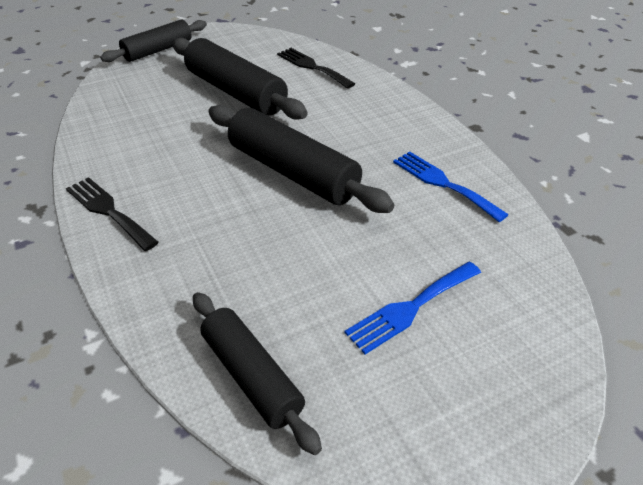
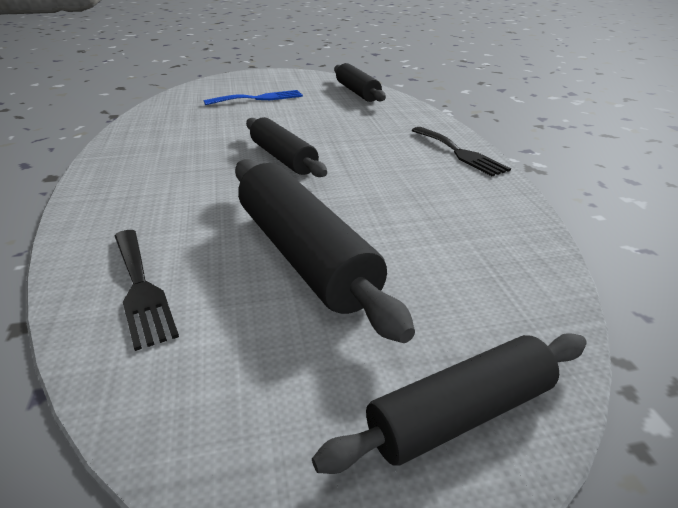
camera: 165 degrees left, 10 degrees down
black rolling pin [208,105,394,213] -> black rolling pin [246,117,327,177], size x0.65
blue fork [393,151,509,222] -> none

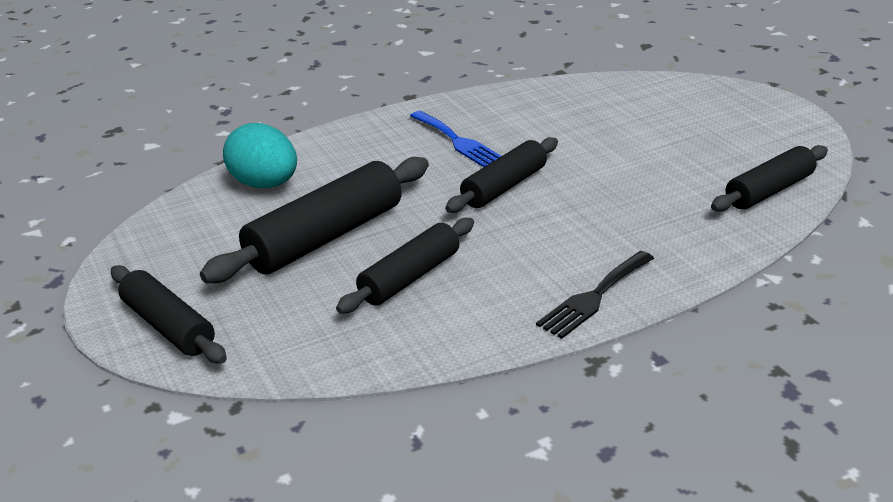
camera: 75 degrees right, 0 degrees up
black fork [115,230,179,351] -> turquoise egg [223,123,297,188]
blue fork [204,90,303,105] -> blue fork moved to [410,111,501,167]
none -> black rolling pin [336,218,474,314]

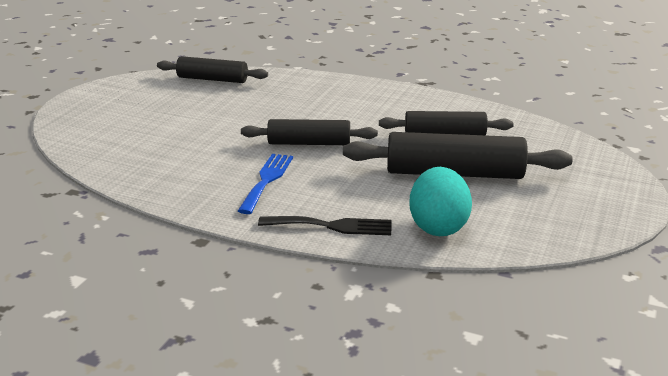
camera: 130 degrees left, 5 degrees down
black rolling pin [111,265,227,364] -> none
black fork [536,251,654,339] -> black fork moved to [258,216,392,235]

